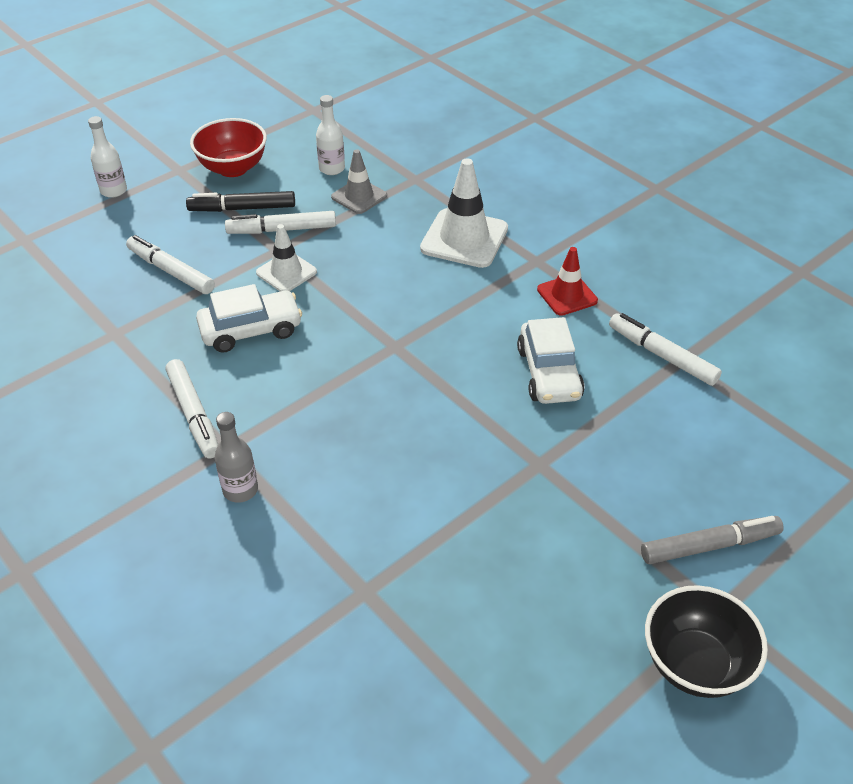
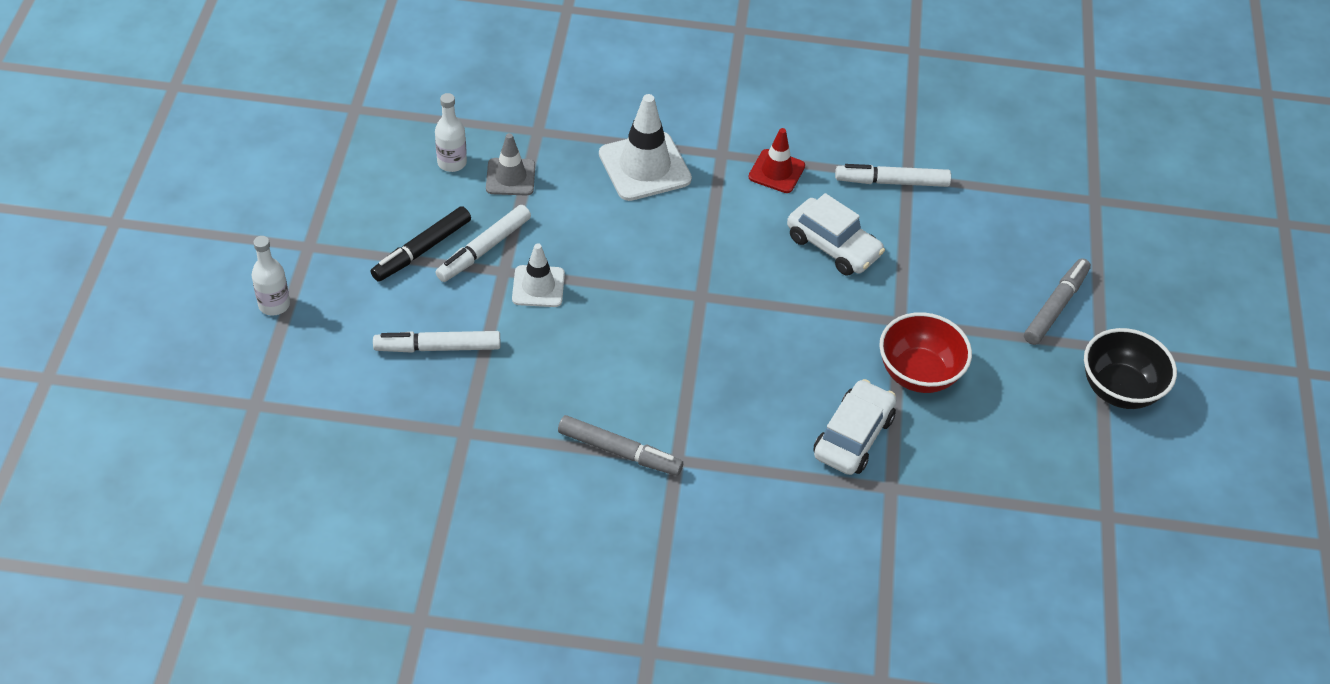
camera: 45 degrees left, 5 degrees up
white marker [166,359,218,458] -> grey marker [558,415,683,476]
red bowl [190,118,267,177] -> red bowl moved to [879,312,972,393]
white car [196,284,302,353] -> white car moved to [813,379,896,475]
grey bottle [215,412,258,503] -> none

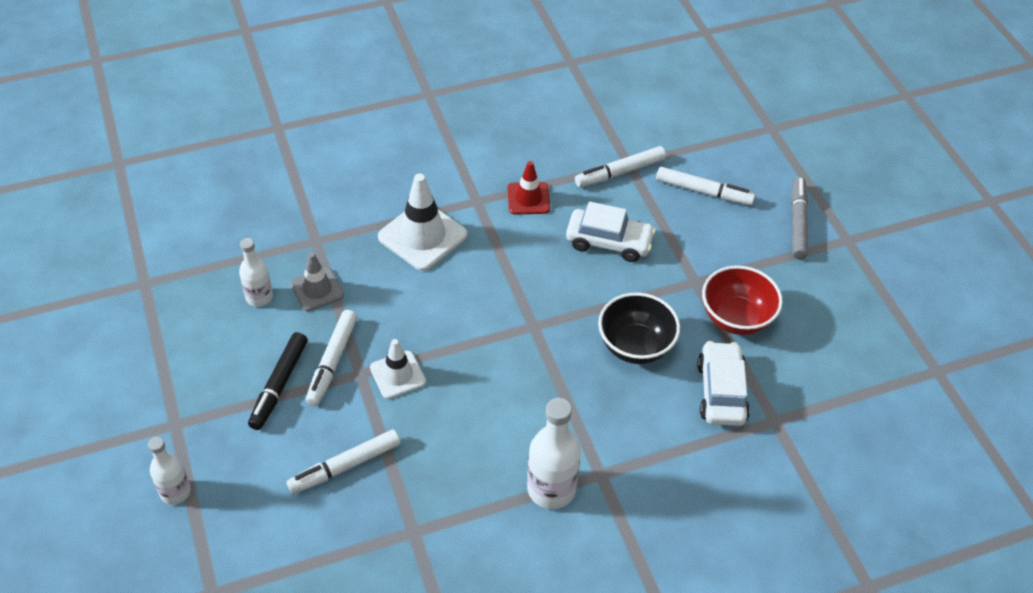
camera: 25 degrees left, 0 degrees up
grey marker [558,415,683,476] -> white bottle [527,398,581,509]
black bowl [1084,328,1177,409] -> black bowl moved to [598,293,680,364]
none -> white marker [656,167,755,205]

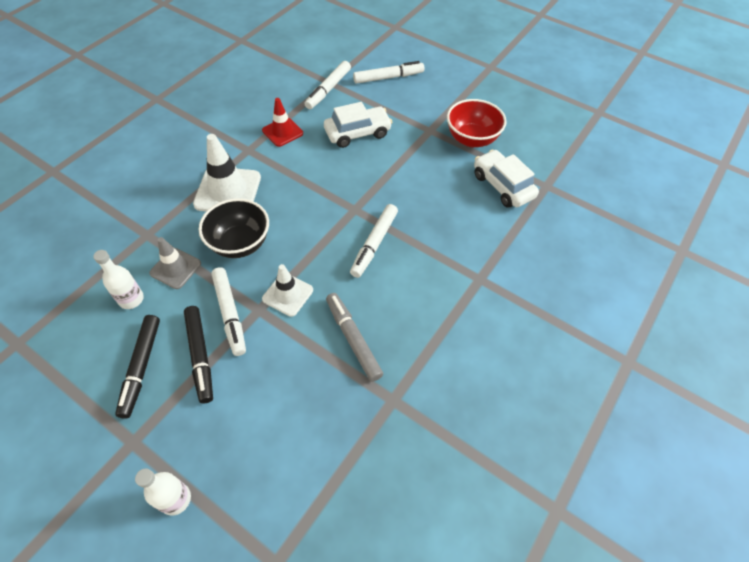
camera: 35 degrees left, 5 degrees up
white marker [287,429,400,494] -> white marker moved to [350,204,398,278]
white bottle [527,398,581,509] -> none
black bowl [598,293,680,364] -> black bowl moved to [199,198,269,258]
grey marker [791,177,808,259] -> grey marker moved to [326,293,383,382]
none -> black marker [115,315,160,419]

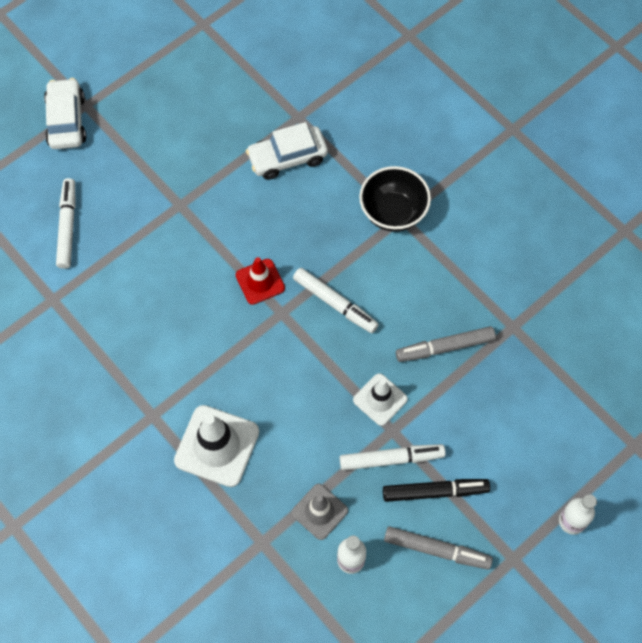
camera: 75 degrees left, 10 degrees up
black marker [115,315,160,419] -> grey marker [384,526,493,570]
black bowl [199,198,269,258] -> black bowl moved to [359,166,431,232]
red traffic cone [262,98,303,147] -> red traffic cone moved to [236,257,285,305]
white marker [304,61,351,109] -> none
white car [324,102,393,148] -> white car moved to [44,78,86,149]
red bowl [447,99,507,147] -> none

